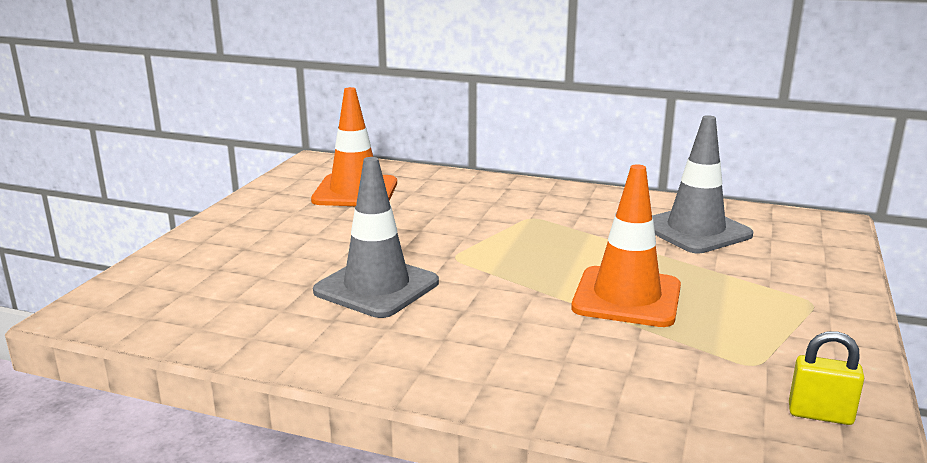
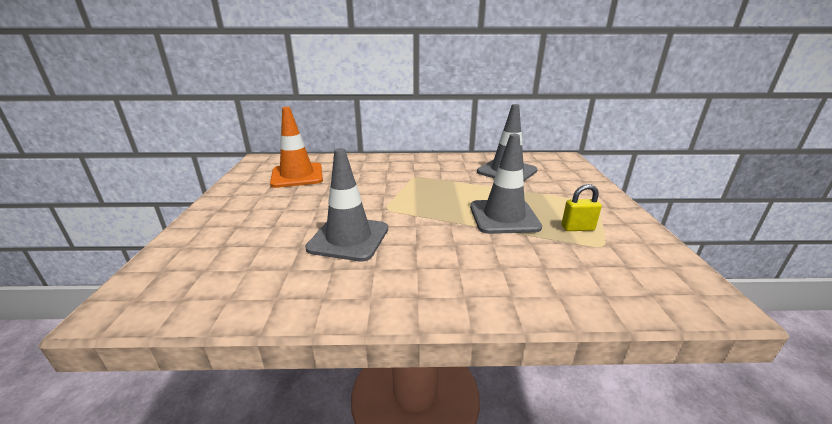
camera: 20 degrees left, 5 degrees up
orange traffic cone [571,164,681,327] -> grey traffic cone [470,134,542,234]
yellow padlock [789,331,864,425] -> yellow padlock moved to [561,184,602,231]

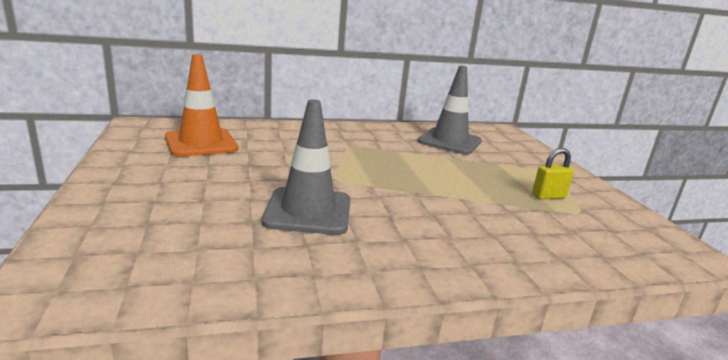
camera: 15 degrees left, 5 degrees down
grey traffic cone [470,134,542,234] -> none

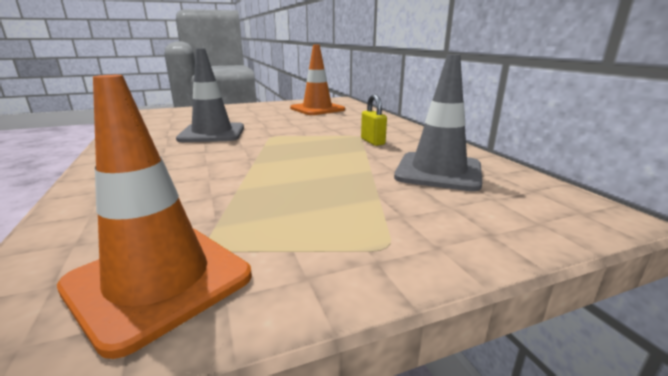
camera: 85 degrees right, 0 degrees up
yellow padlock [532,148,574,199] -> yellow padlock moved to [361,94,387,146]
none -> orange traffic cone [57,75,252,359]

